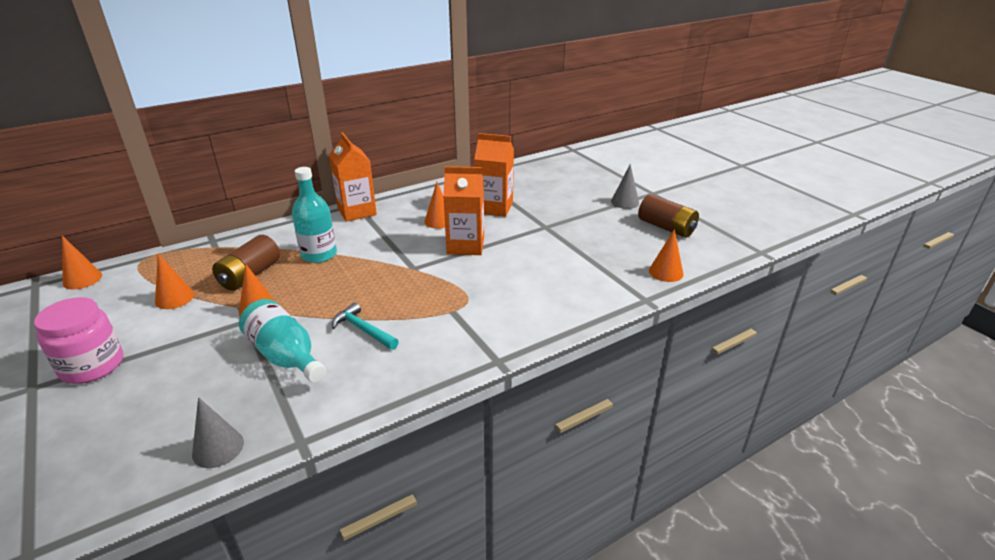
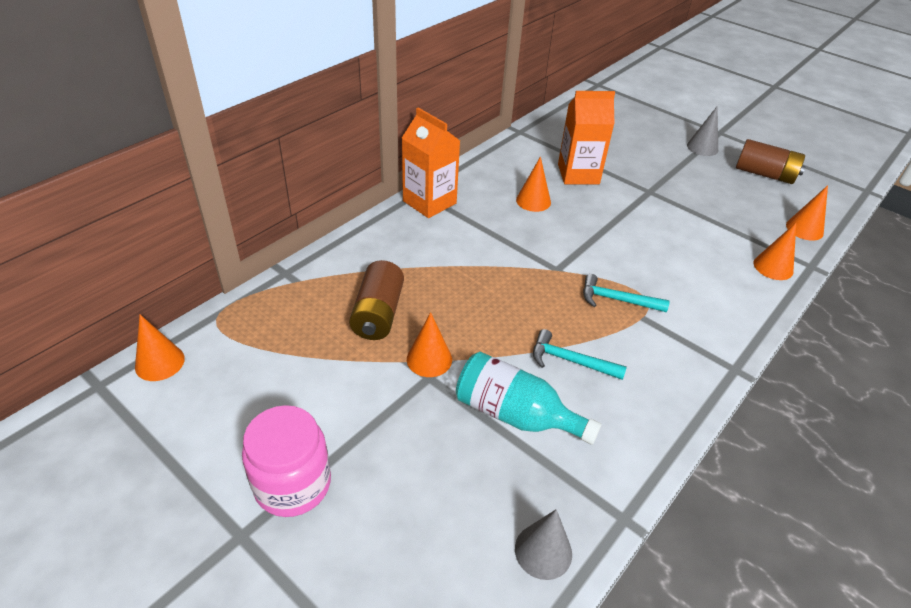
camera: 20 degrees left, 10 degrees up
orange cone [155,254,194,309] -> orange cone moved to [754,223,796,280]
turquoise bottle [292,167,337,263] -> none
orange carton [443,166,484,255] -> none
none -> turquoise hammer [583,274,670,312]

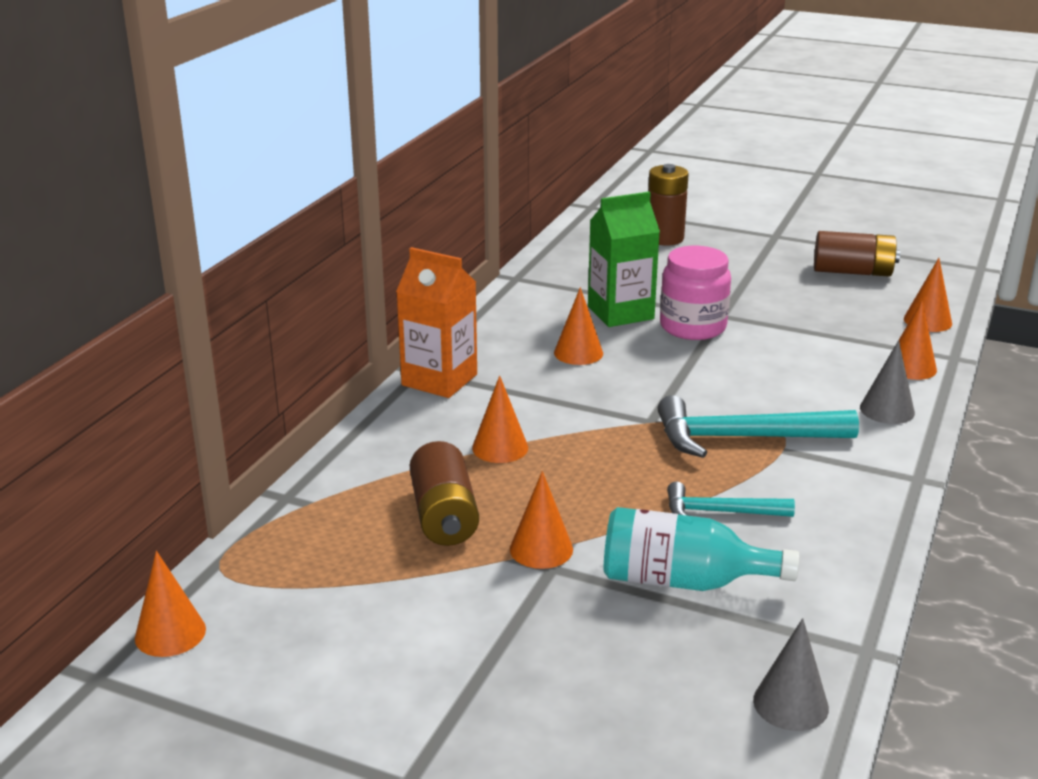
camera: 15 degrees left, 15 degrees down
pink jar [242,405,331,517] -> pink jar moved to [660,246,731,340]
orange carton [558,91,615,184] -> green carton [588,192,660,327]
turquoise hammer [583,274,670,312] -> turquoise hammer [658,395,859,458], size x1.70
grey cone [687,107,718,156] -> grey cone moved to [860,340,915,424]
none -> orange cone [472,375,528,463]
none -> brown battery [648,164,689,245]

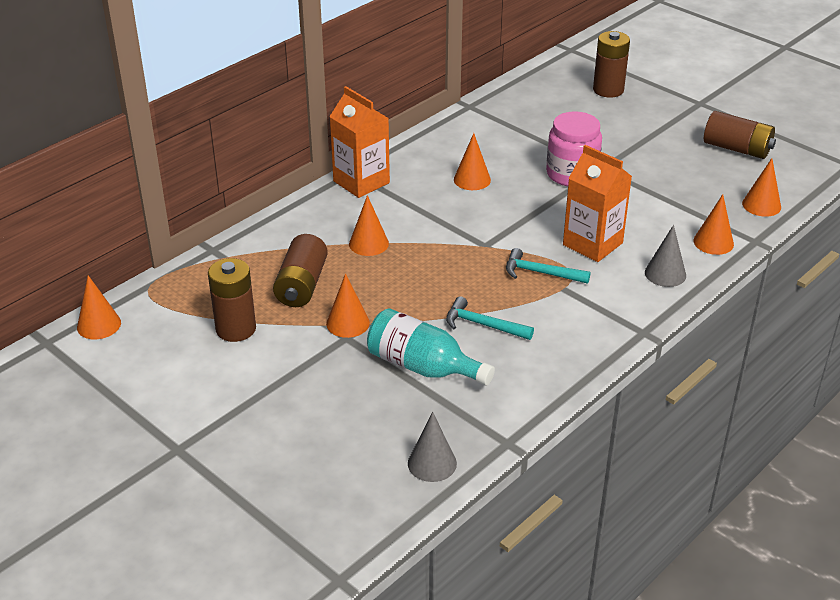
camera: 20 degrees right, 10 degrees up
green carton [588,192,660,327] -> none
turquoise hammer [658,395,859,458] -> turquoise hammer [506,248,591,284], size x0.59
none -> brown battery [208,258,256,342]
none -> orange carton [563,145,632,262]

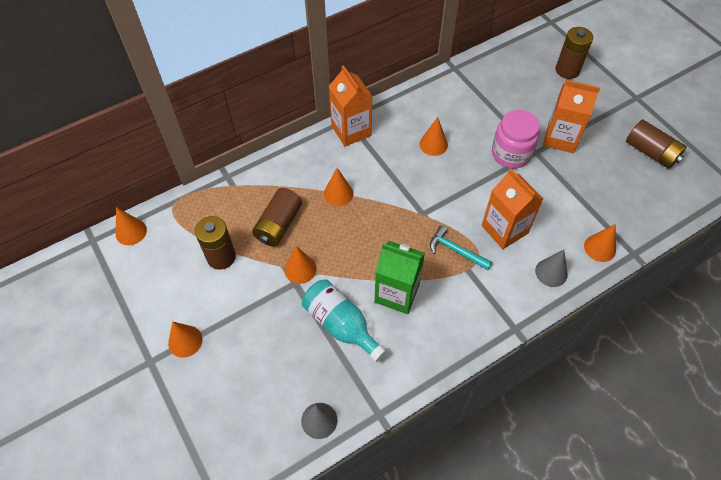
camera: 15 degrees right, 20 degrees up
turquoise hammer [446,296,534,340] -> green carton [375,241,425,314]
orange cone [742,158,781,217] -> orange cone moved to [168,321,202,358]
none -> orange carton [543,80,600,153]

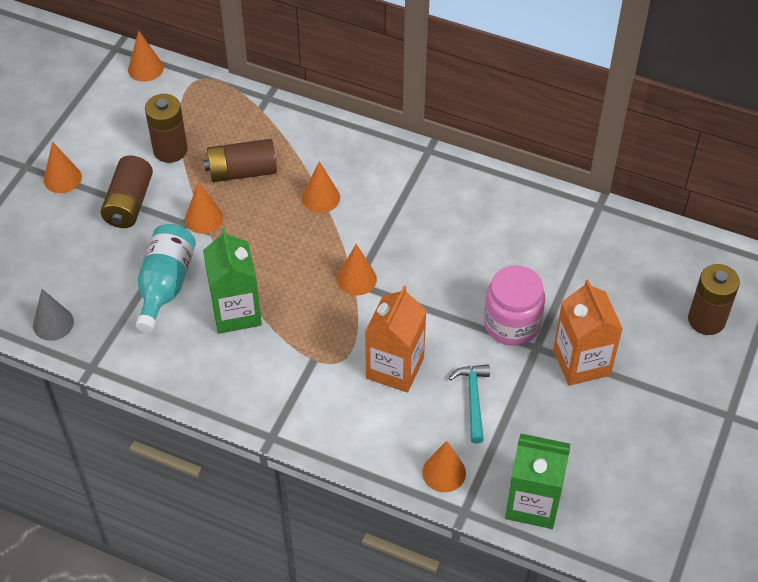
camera: 55 degrees right, 5 degrees down
orange carton [329,65,373,146] -> none
orange cone [419,117,448,156] -> orange cone moved to [337,244,377,296]
turquoise hammer [430,226,492,270] -> turquoise hammer moved to [449,364,490,444]
grey cone [535,250,568,287] -> none
brown battery [626,119,687,169] -> brown battery moved to [100,155,153,228]
none -> green carton [505,434,570,529]

